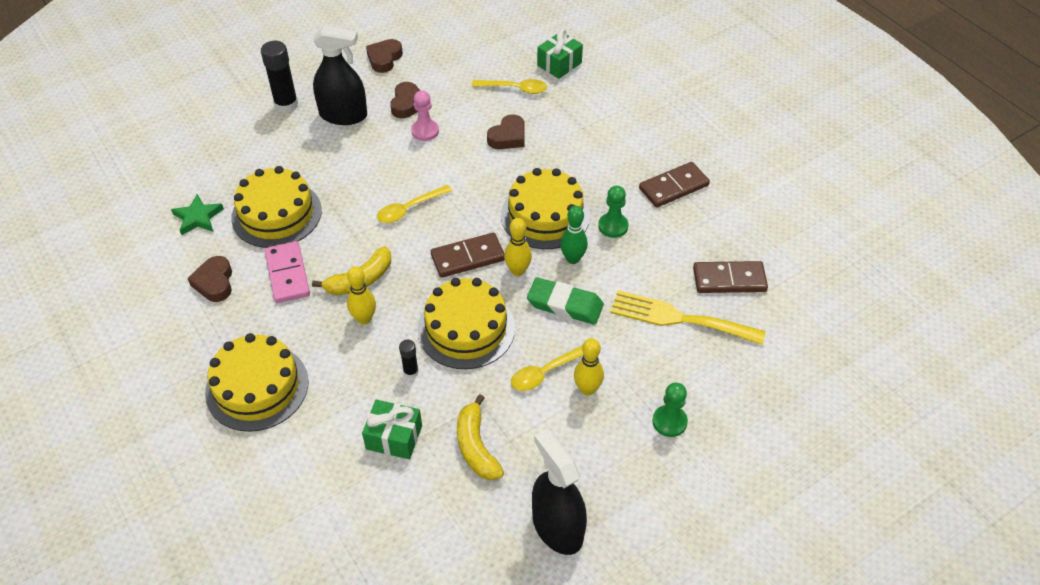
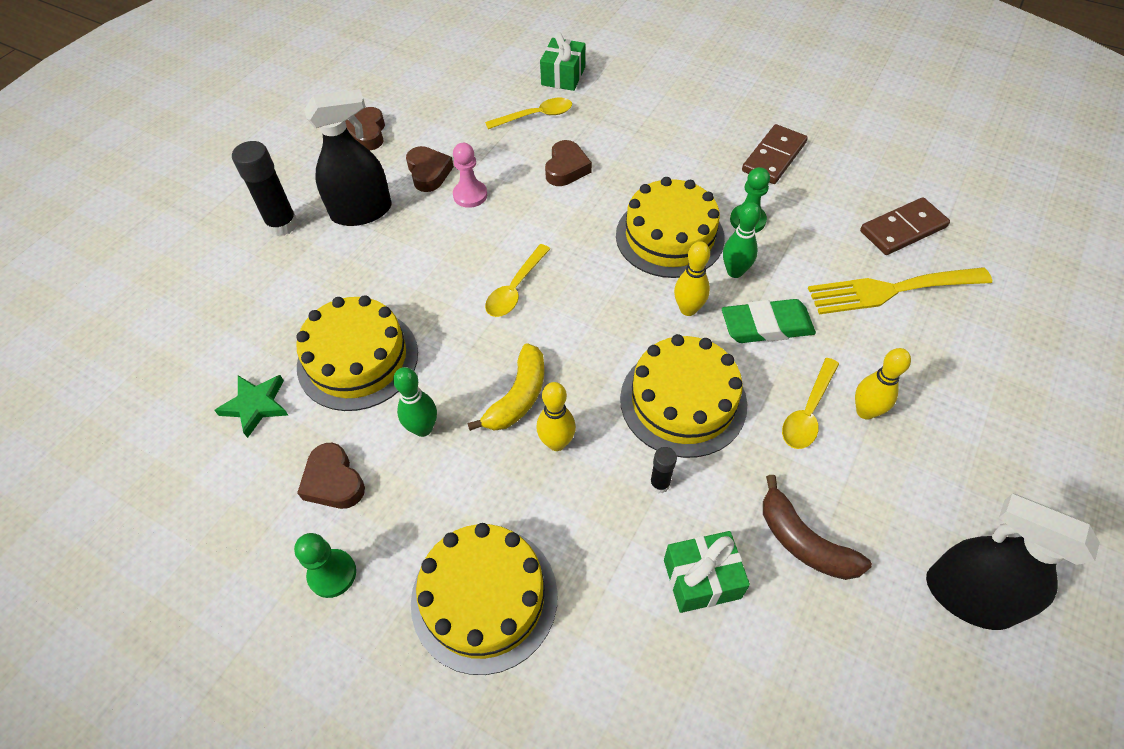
camera: 25 degrees left, 5 degrees up
pink domino [265,241,310,303] -> green bowling pin [393,367,437,437]
brown domino [431,233,505,278] -> none
yellow banana [457,394,504,480] -> brown banana [763,475,872,580]
green pawn [652,383,688,437] -> green pawn moved to [294,533,356,598]

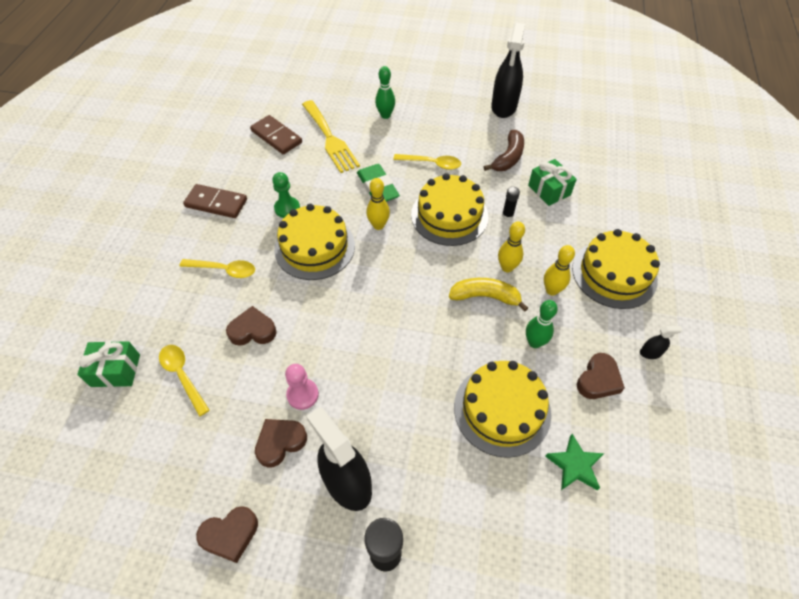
camera: 110 degrees left, 0 degrees up
green pawn [294,533,356,598] -> black spray bottle [640,326,683,359]
yellow spoon [485,244,550,317] -> yellow spoon moved to [179,259,255,278]
green bowling pin [723,202,761,278] -> green bowling pin moved to [375,66,395,119]
yellow bowling pin [855,348,911,420] -> yellow bowling pin moved to [544,245,575,296]

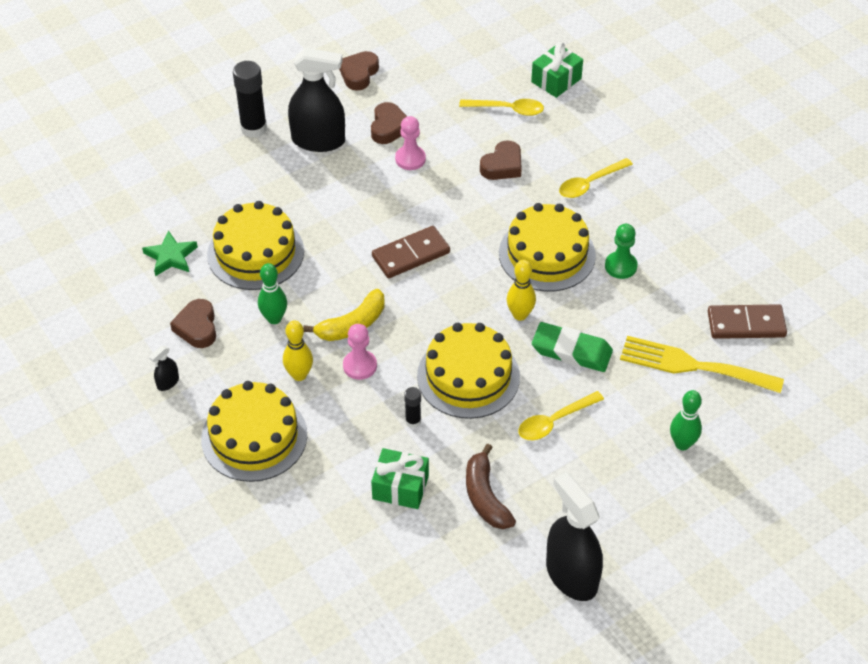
camera: 135 degrees right, 5 degrees down
brown domino [183,184,247,218] -> brown domino moved to [372,226,450,278]
yellow bowling pin [498,221,525,272] -> pink pawn [343,324,377,380]

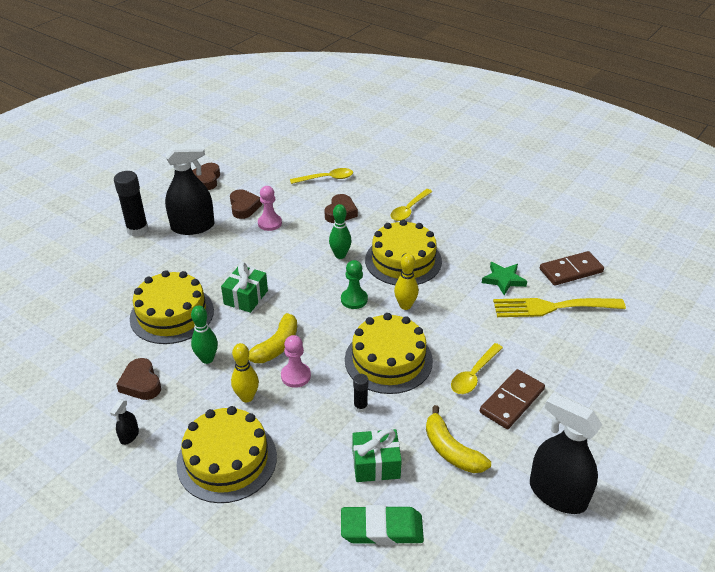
camera: 20 degrees left, 10 degrees down
green star [142,230,198,276] -> green star moved to [482,262,527,295]
brown domino [372,226,450,278] -> brown domino moved to [480,369,545,429]
brown banana [466,444,516,529] -> yellow banana [426,405,491,473]
green gift [531,42,583,98] -> green gift moved to [221,262,268,313]
green eraser [532,322,613,372] -> green eraser moved to [341,505,424,545]
green pawn [605,224,638,279] -> green pawn moved to [341,260,368,309]
green bowling pin [670,390,702,450] -> green bowling pin moved to [329,204,352,259]

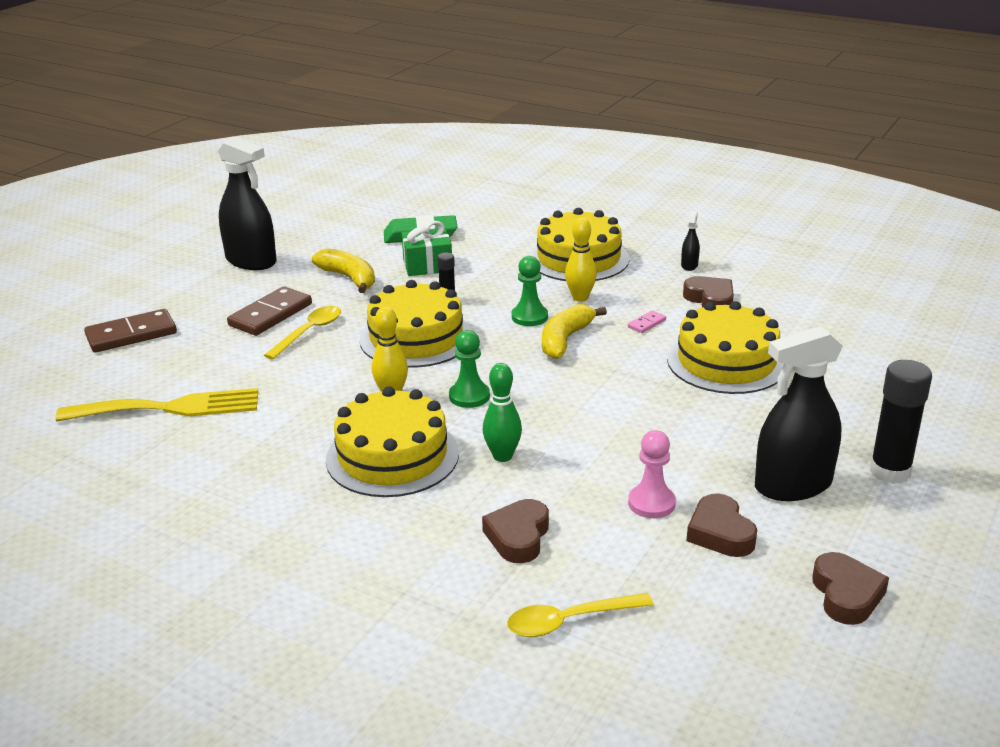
camera: 175 degrees right, 10 degrees down
green bowling pin [191,306,218,364] -> pink domino [628,310,666,333]
green gift [221,262,268,313] -> none
pink pawn [281,335,311,388] -> green pawn [512,256,548,326]
yellow spoon [391,189,433,221] -> none
green star [482,262,527,295] -> none
brown domino [540,251,604,286] -> brown domino moved to [84,309,177,353]

